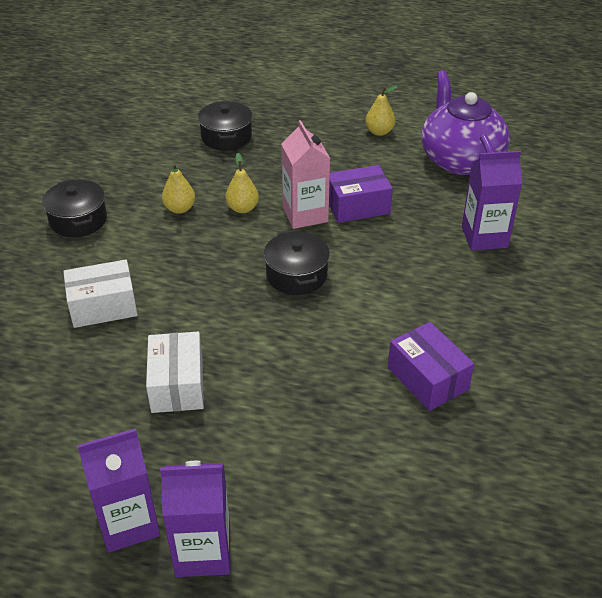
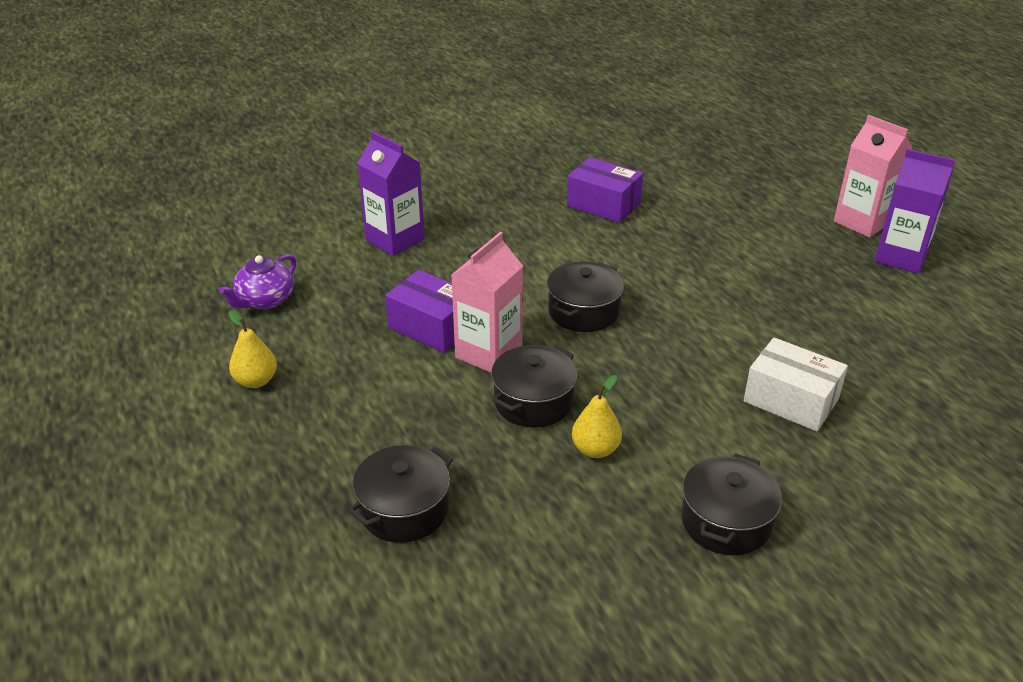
camera: 130 degrees left, 5 degrees down
white box [146,332,204,413] -> none
purple carton [160,461,230,577] -> pink carton [834,115,912,238]
yellow pear [225,153,259,213] -> black pot [491,345,577,427]
purple box [388,322,474,411] -> purple box turned 75 degrees counterclockwise [567,157,643,223]
purple teapot [421,70,510,175] -> purple teapot [219,254,296,309], size x0.51

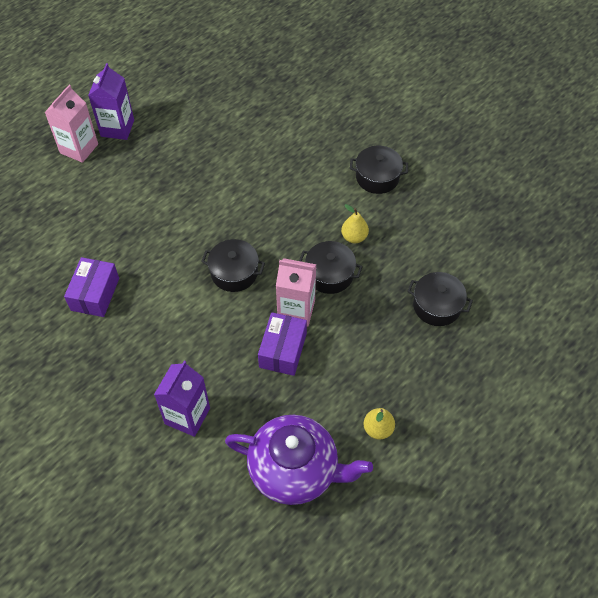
camera: 110 degrees left, 20 degrees up
purple teapot [219,254,296,309] -> purple teapot [225,415,373,505], size x1.95
white box [744,337,848,432] -> none

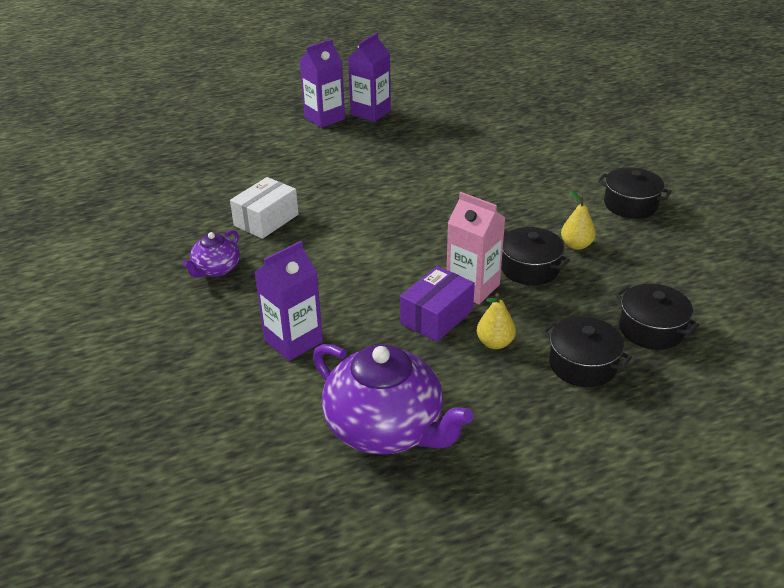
camera: 25 degrees right, 20 degrees down
pink carton [44,85,98,163] -> purple carton [299,39,345,128]
purple box [64,257,119,317] -> white box [230,177,299,239]
black pot [201,239,265,292] -> black pot moved to [542,317,632,387]
yellow pear [364,408,395,440] -> yellow pear moved to [477,293,516,349]
none -> purple teapot [183,230,240,277]

